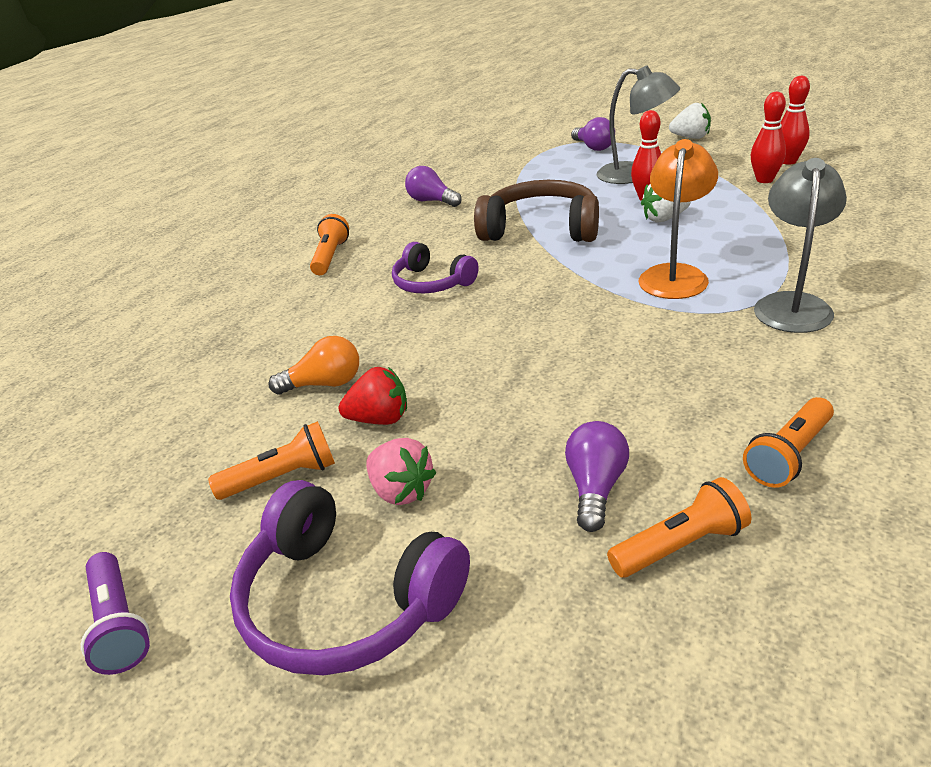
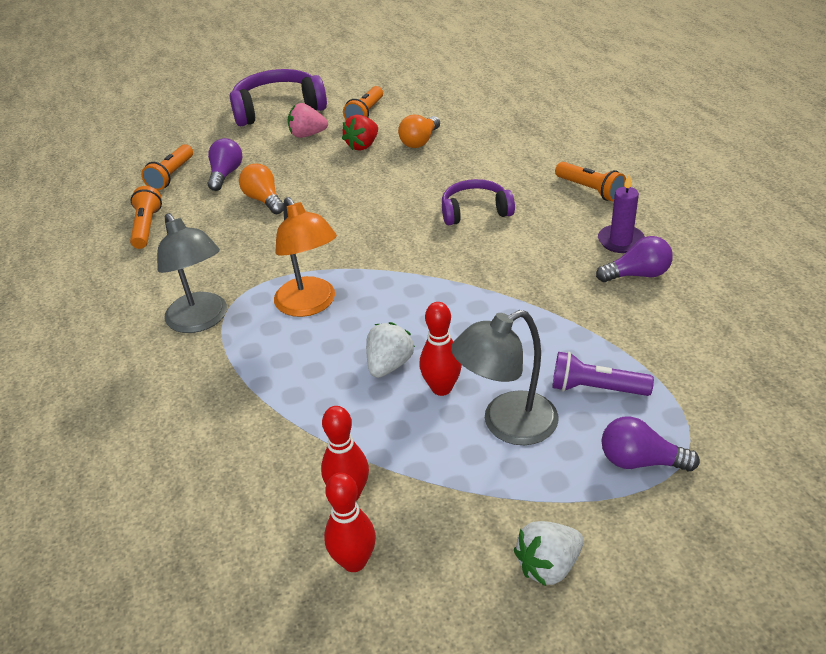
camera: 130 degrees right, 5 degrees up
purple flashlight [81,552,150,675] -> purple flashlight moved to [552,352,654,396]
brown headphones [474,180,599,242] -> none
purple light bulb [565,421,629,532] -> purple light bulb turned 135 degrees counterclockwise [208,138,243,191]
none -> orange light bulb [239,164,284,214]
none -> purple candle [598,174,645,253]

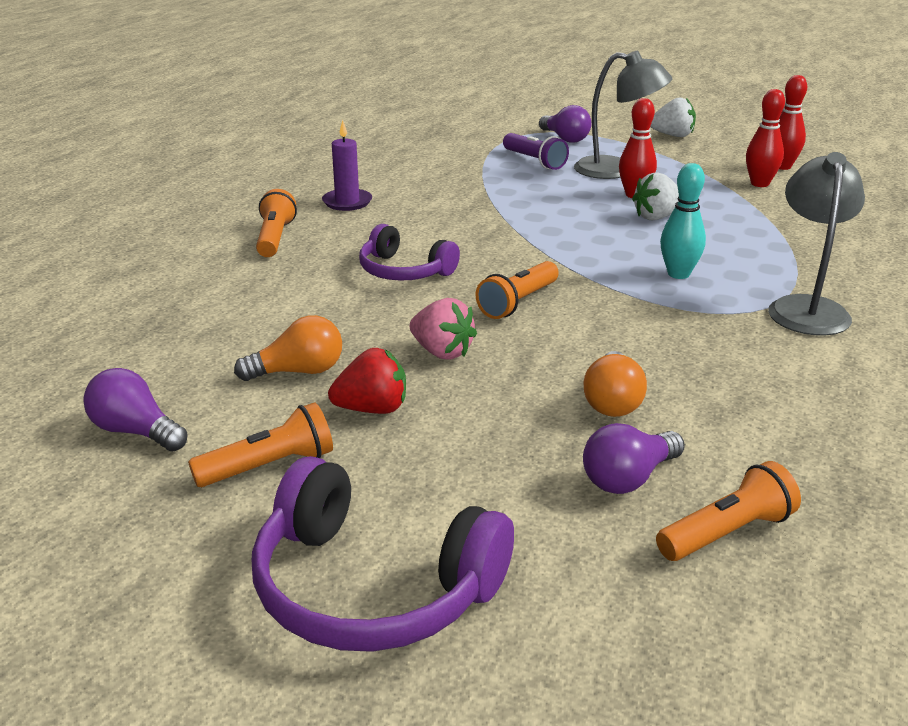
camera: 140 degrees left, 10 degrees down
orange flashlight [130,186,162,249] -> orange flashlight moved to [476,261,559,319]
orange lamp [274,197,337,317] -> turquoise bowling pin [660,163,706,279]
pink strawberry [288,103,328,138] -> pink strawberry moved to [410,298,477,360]
purple light bulb [596,236,673,282] -> purple light bulb moved to [83,368,188,451]

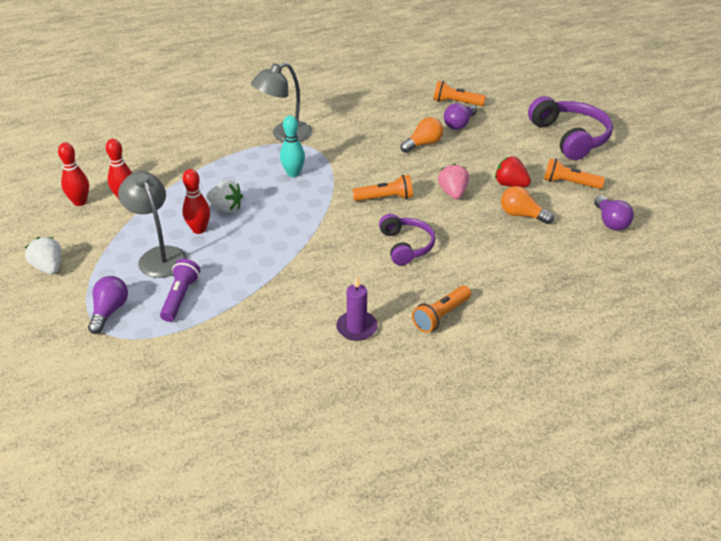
camera: 135 degrees left, 10 degrees up
purple light bulb [583,423,685,494] -> purple light bulb turned 120 degrees clockwise [444,103,477,130]

